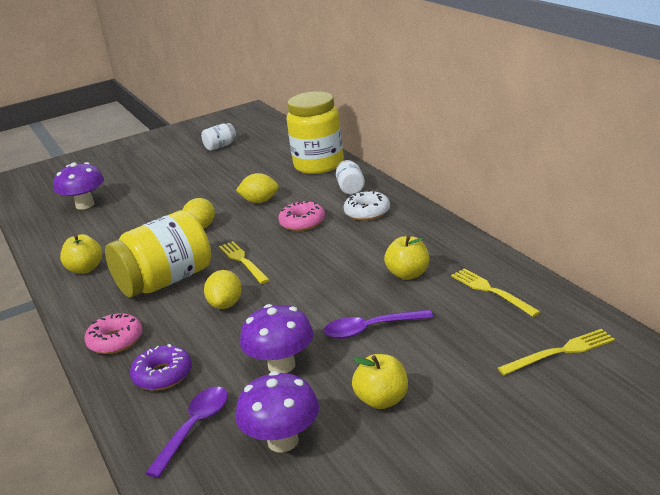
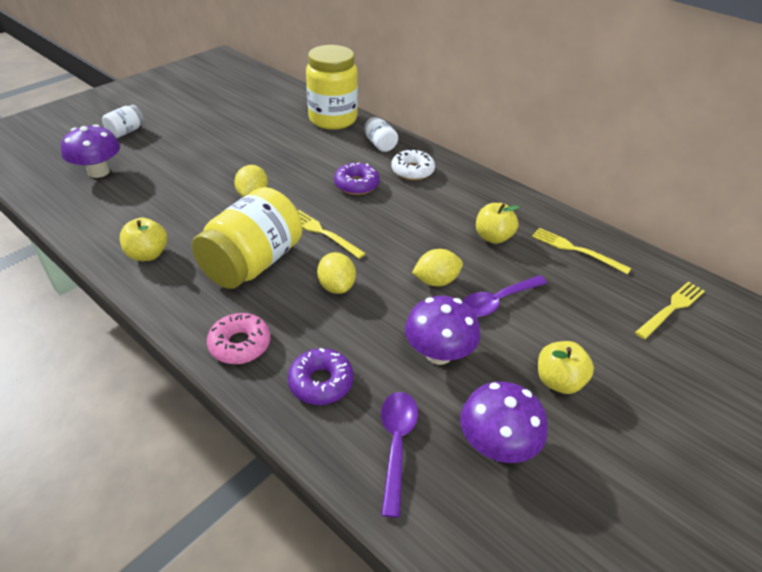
camera: 25 degrees left, 15 degrees up
white jar [201,123,237,151] -> white jar moved to [102,105,144,138]
yellow lemon [236,173,279,203] -> yellow lemon moved to [412,249,463,286]
pink donut [278,201,325,231] -> purple donut [334,163,379,195]

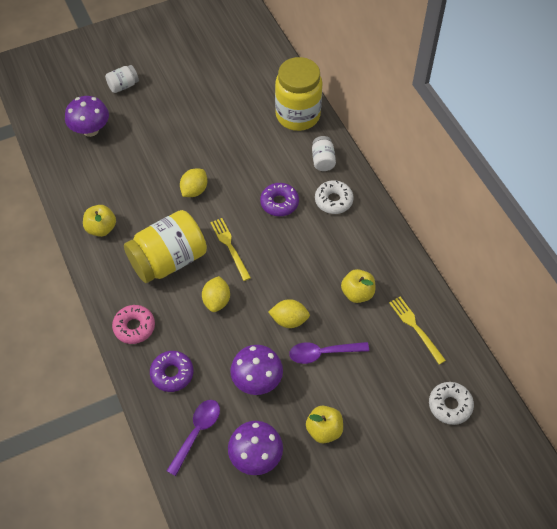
camera: 25 degrees right, 15 degrees up
yellow fork [635,281,705,339] -> white donut [429,382,474,425]

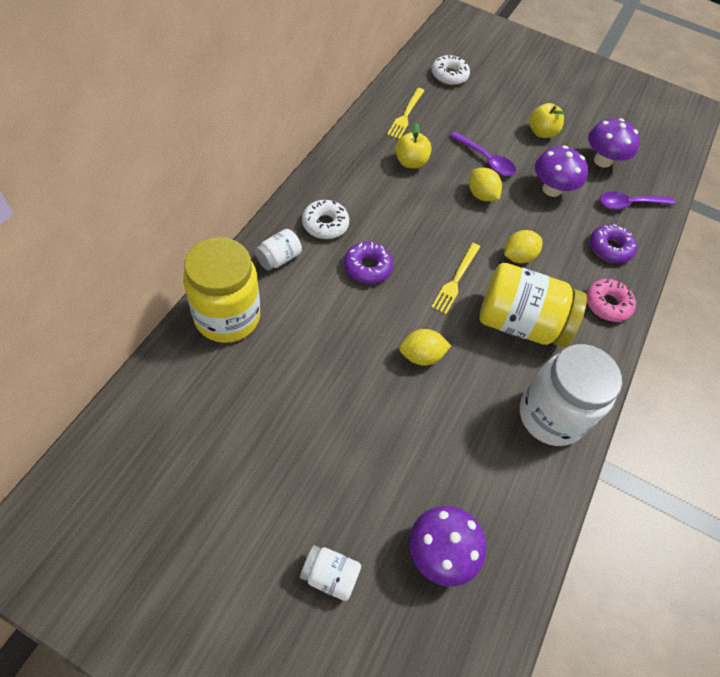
camera: 135 degrees left, 0 degrees up
yellow apple [83,205,116,237] -> white jar [520,344,622,446]

